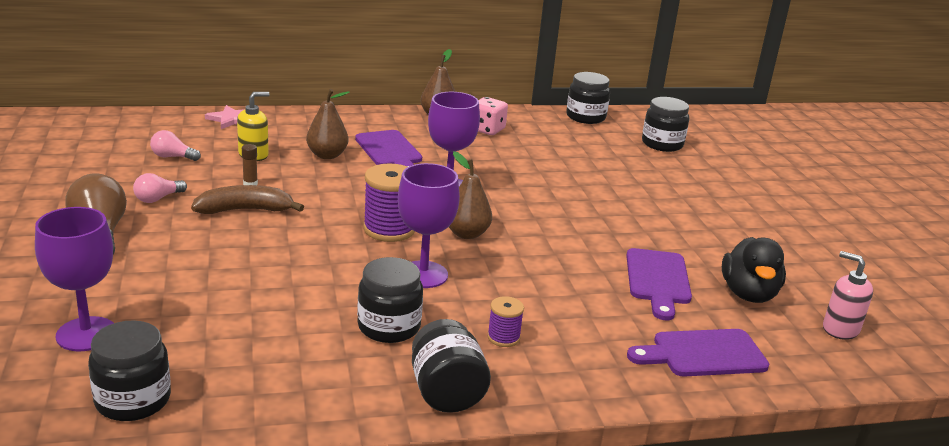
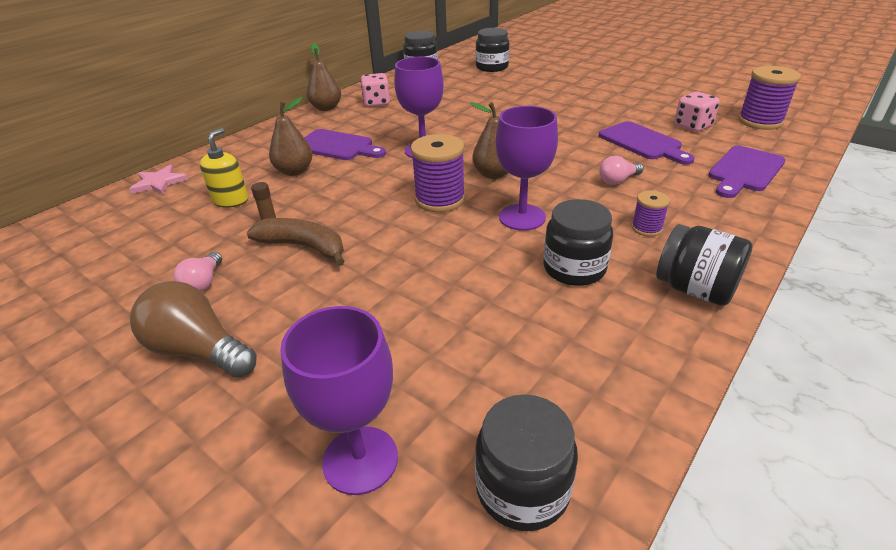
camera: 35 degrees left, 10 degrees up
pink light bulb [150,130,201,161] -> pink light bulb moved to [599,156,644,185]
brown banana [191,185,304,214] -> brown banana turned 75 degrees clockwise [247,218,345,266]
black duck [722,237,786,303] -> pink dice [674,92,720,132]
pink soap dispenser [823,251,873,340] -> purple spool [738,66,801,130]

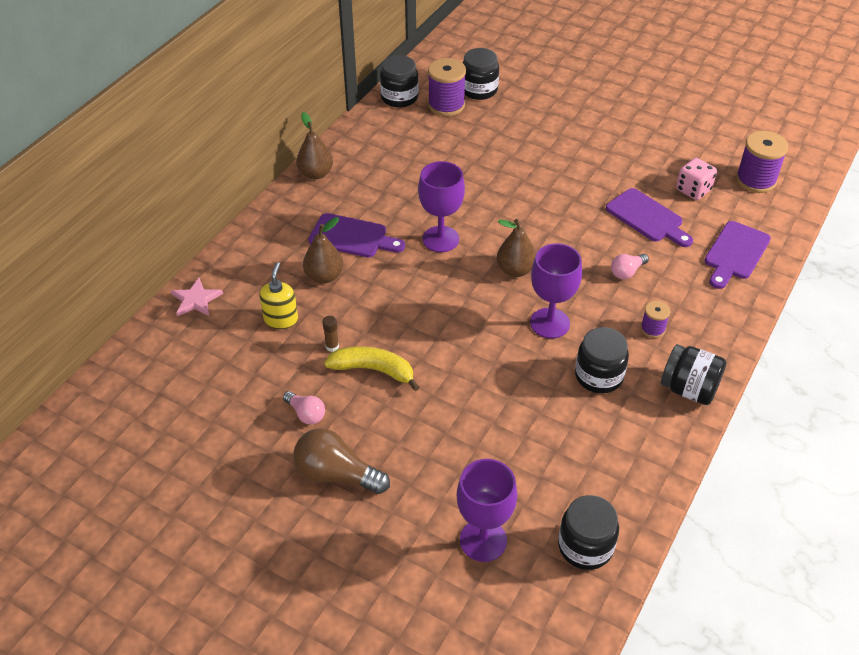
camera: 10 degrees left, 10 degrees up
pink light bulb [173,252,222,292] -> pink light bulb turned 45 degrees counterclockwise [283,391,325,425]
brown banana [247,218,345,266] -> yellow banana [324,346,420,391]
pink dice [361,73,390,107] -> none
purple spool [411,134,465,212] -> purple spool moved to [428,58,466,116]

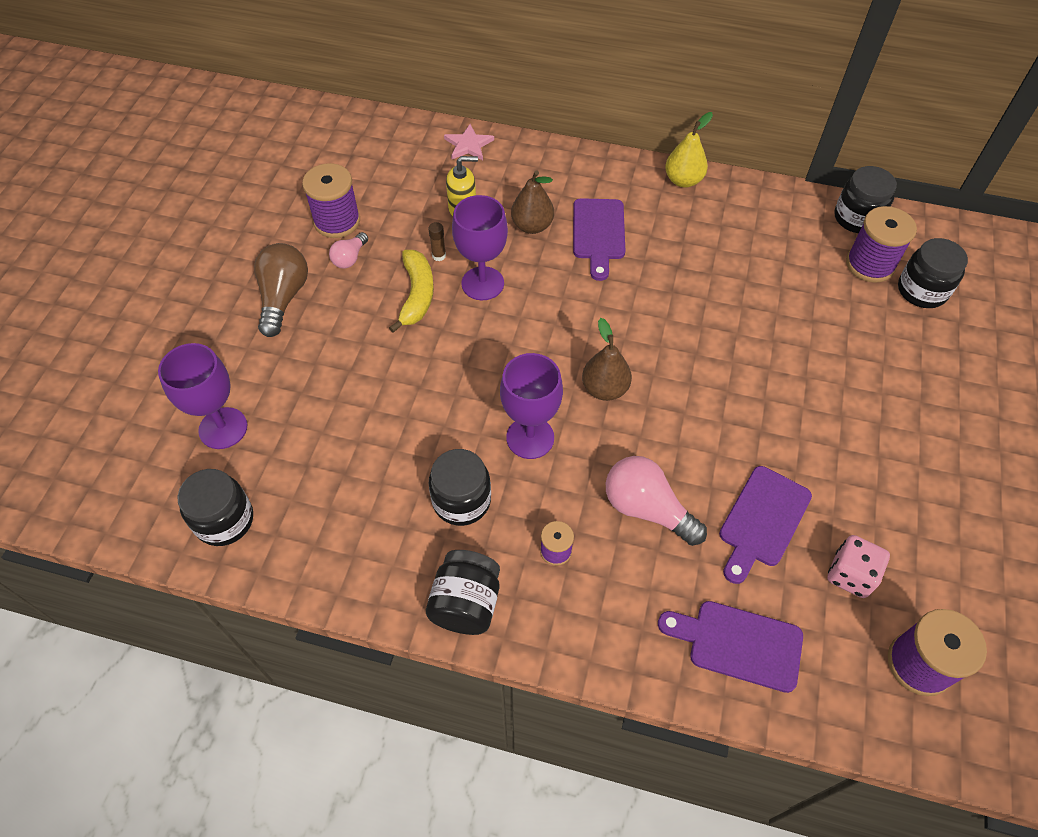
camera: 75 degrees right, 10 degrees up
brown pear [296,112,333,180] -> yellow pear [665,112,713,188]
purple goblet [418,161,465,252] -> purple goblet moved to [452,195,508,300]
pink light bulb [611,254,649,279] -> pink light bulb [606,456,707,546], size x1.79
none -> purple spool [302,163,360,238]

